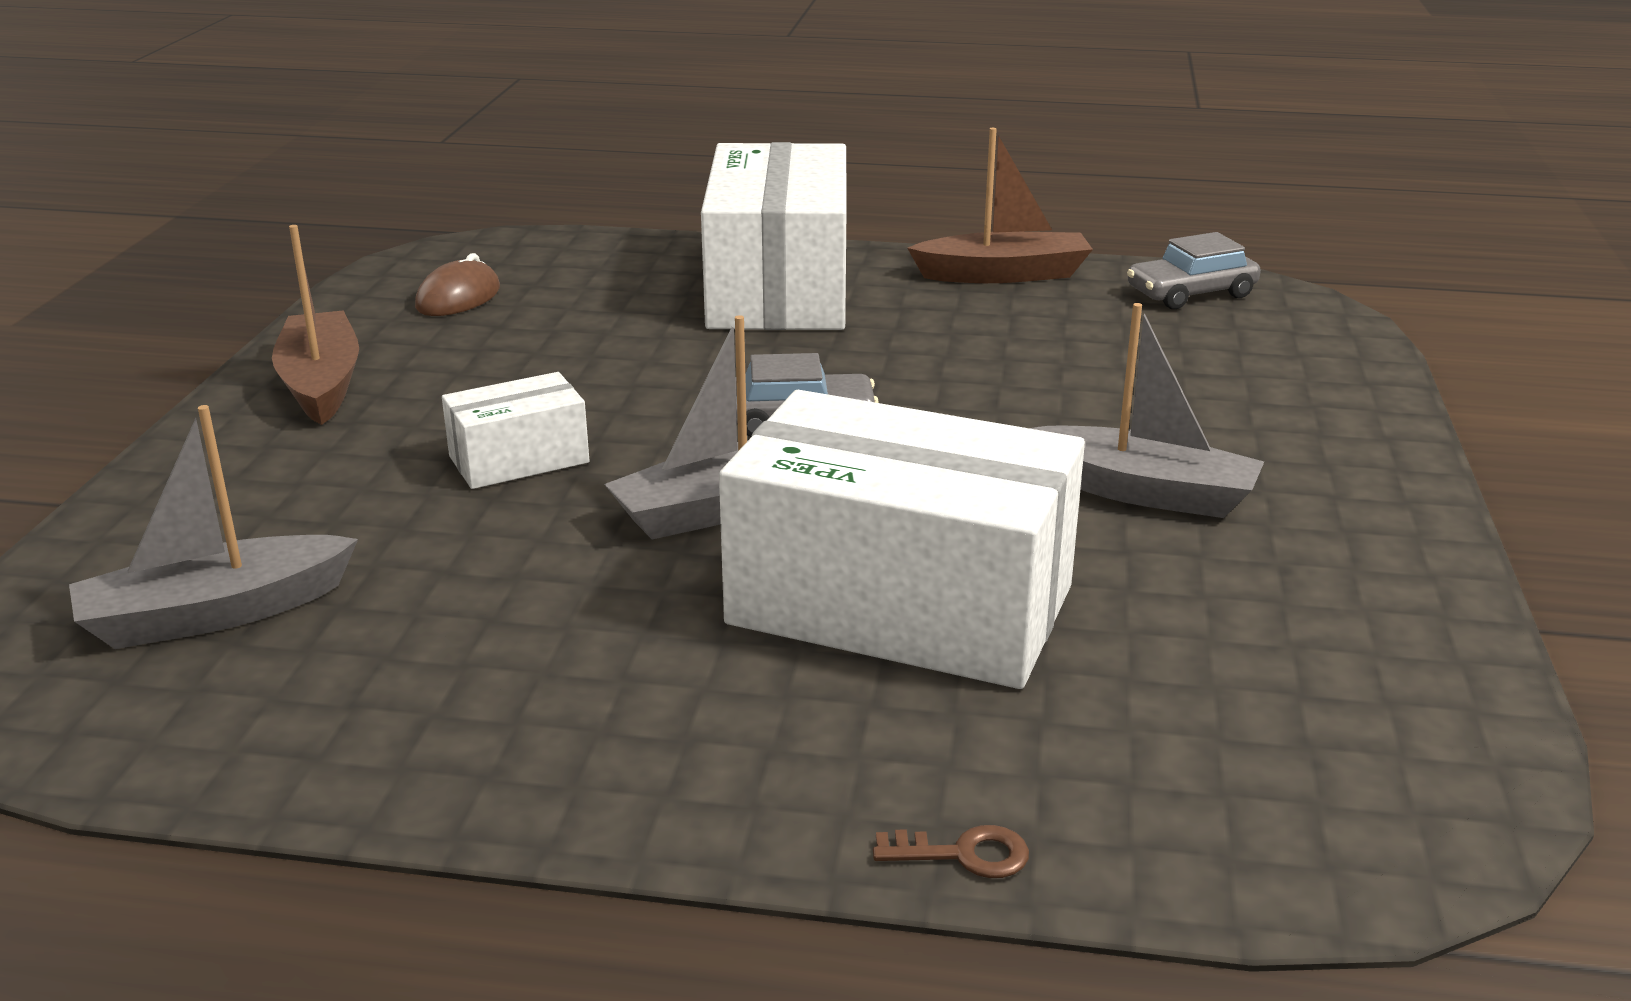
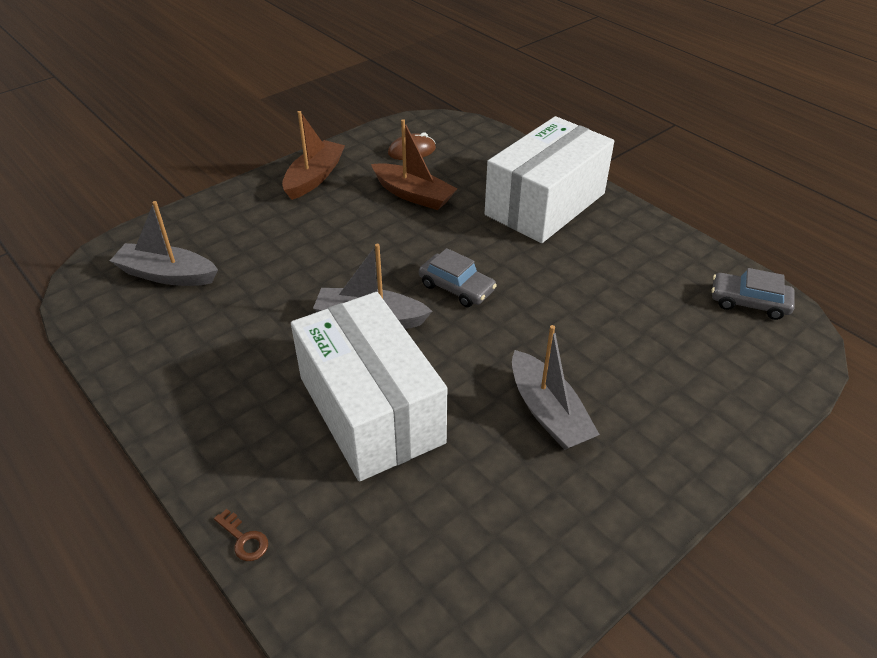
camera: 40 degrees right, 15 degrees up
white box [442,372,590,489] -> none
brown boat [907,128,1093,283] -> brown boat moved to [371,119,457,210]

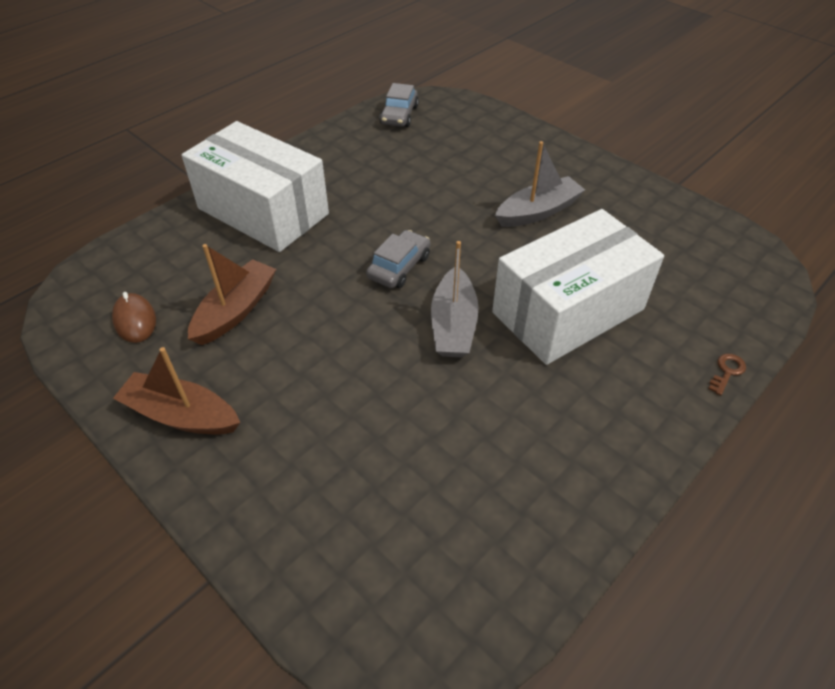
camera: 95 degrees left, 5 degrees up
grey boat [110,201,218,286] -> none

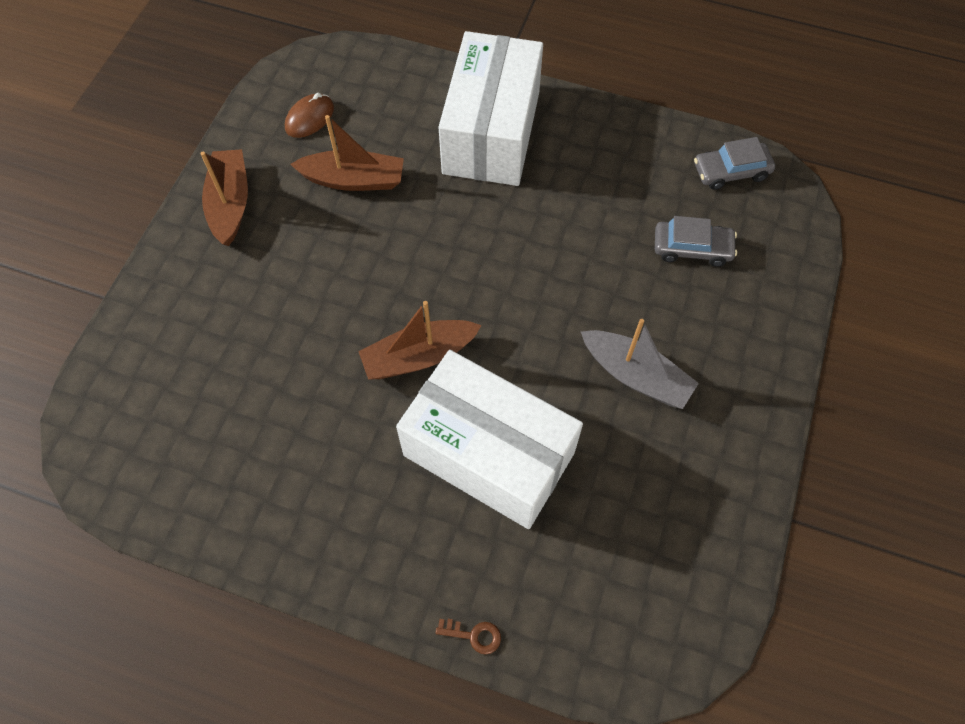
camera: 65 degrees right, 15 degrees up
grey car [366,230,431,288] -> grey car moved to [655,216,737,267]
grey boat [431,241,479,357] -> brown boat [358,301,482,380]

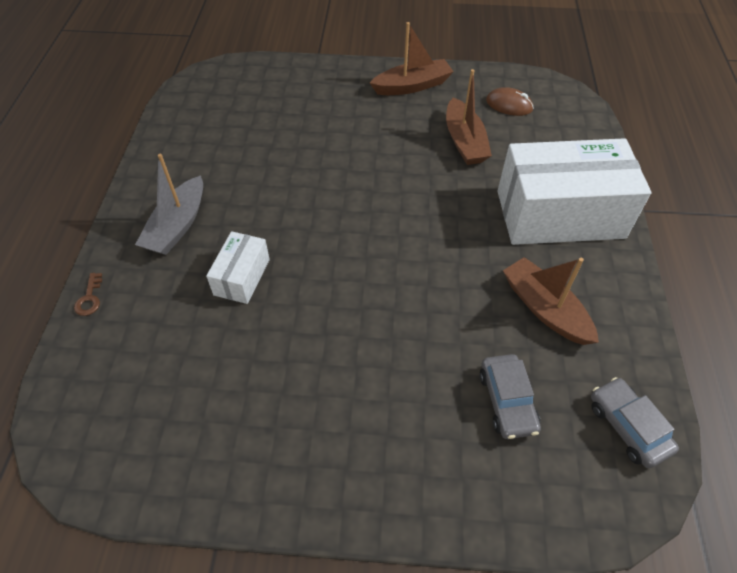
camera: 75 degrees right, 10 degrees down
brown boat [358,301,482,380] -> brown boat moved to [503,257,599,345]
white box [396,350,583,529] -> white box [206,231,270,304], size x0.47
grey boat [581,319,699,409] -> grey boat moved to [135,154,203,255]

